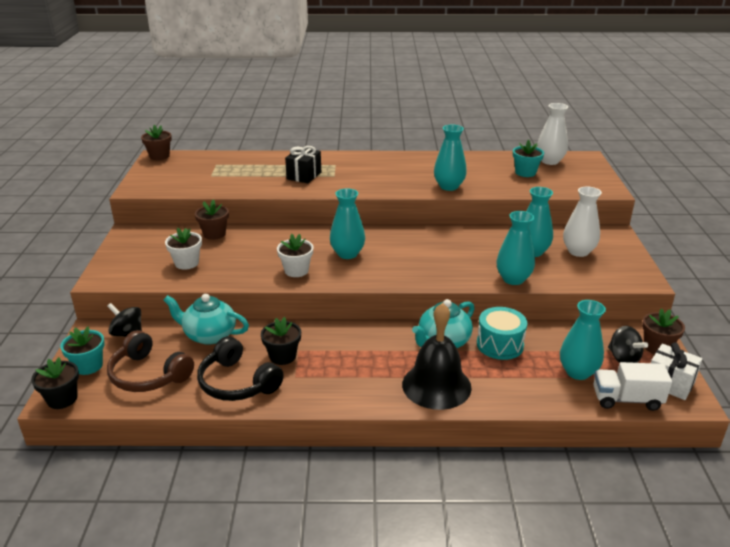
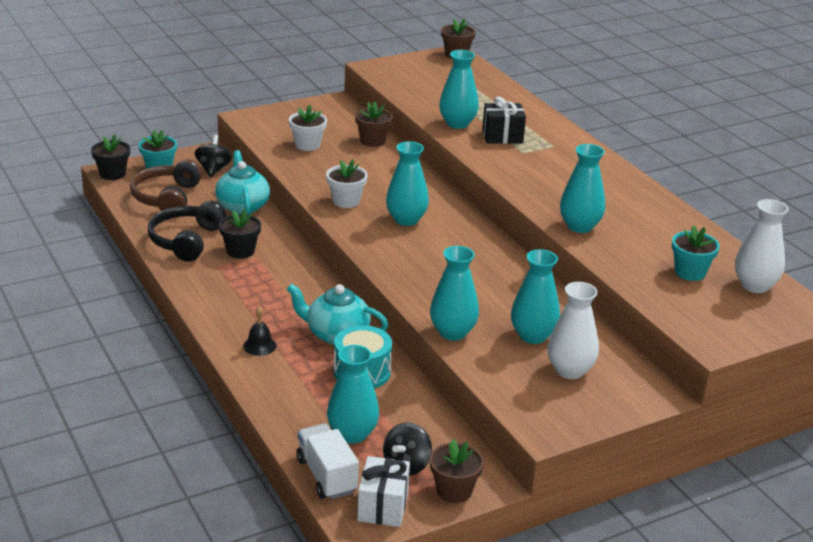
camera: 60 degrees right, 0 degrees up
black bell [402,303,472,410] -> black bell [243,306,277,356], size x0.43
none -> turquoise vase [439,50,479,129]

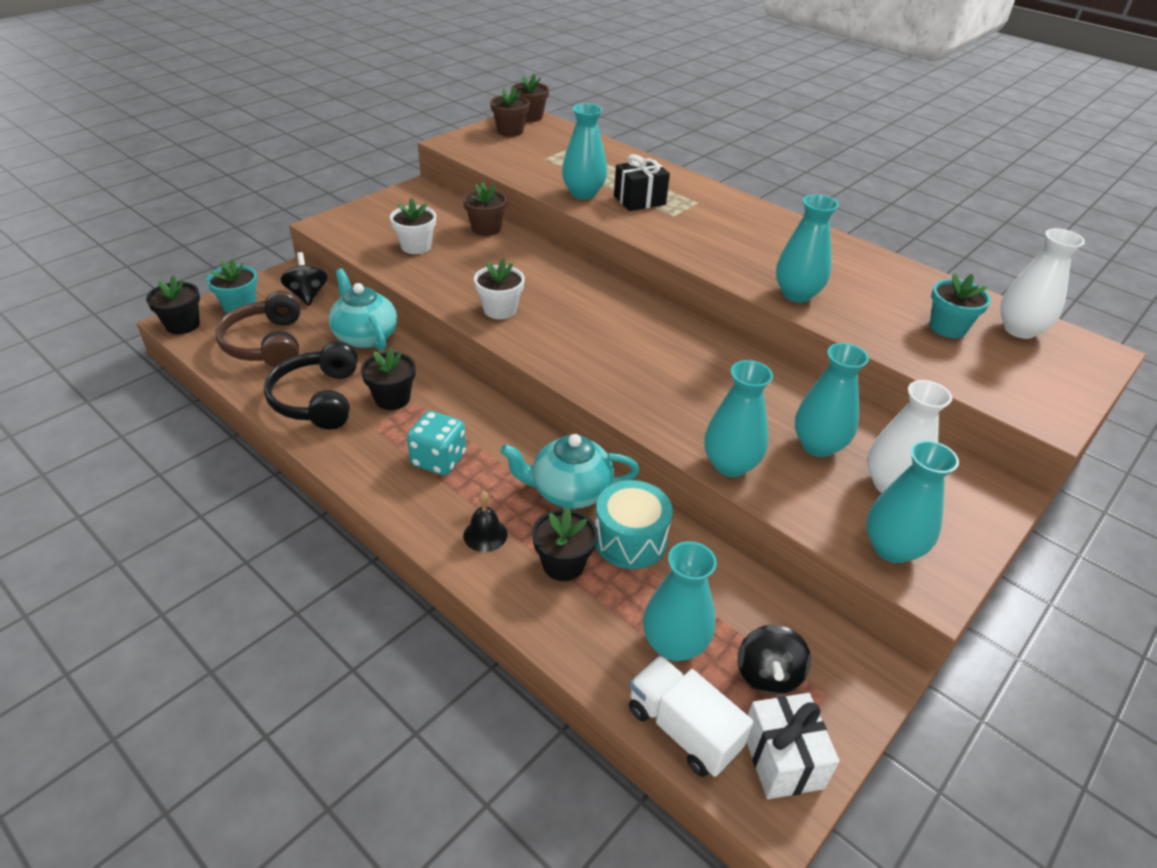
camera: 20 degrees left, 10 degrees up
turquoise vase [386,141,429,226] -> turquoise vase moved to [866,441,959,563]
brown flower pot [430,439,484,503] -> brown flower pot moved to [490,87,530,137]
none -> turquoise dice [407,411,466,476]
none -> black flower pot [532,507,598,581]

